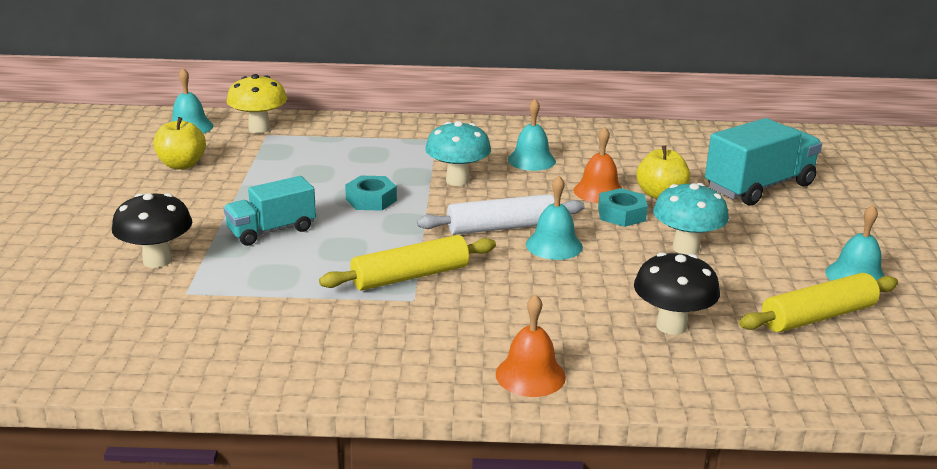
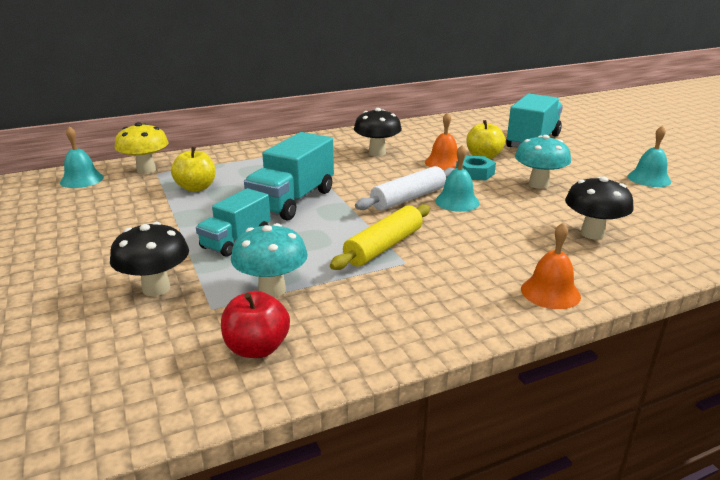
camera: 25 degrees left, 0 degrees up
yellow apple [153,117,206,169] -> yellow apple moved to [171,147,216,192]
turquoise nut [345,176,397,211] -> turquoise truck [244,132,334,221]
turquoise mushroom [425,121,491,186] -> turquoise mushroom moved to [231,223,308,297]
turquoise bell [508,99,556,171] -> black mushroom [354,108,402,156]
yellow rolling pin [739,273,898,332] -> none
none -> red apple [221,291,290,358]

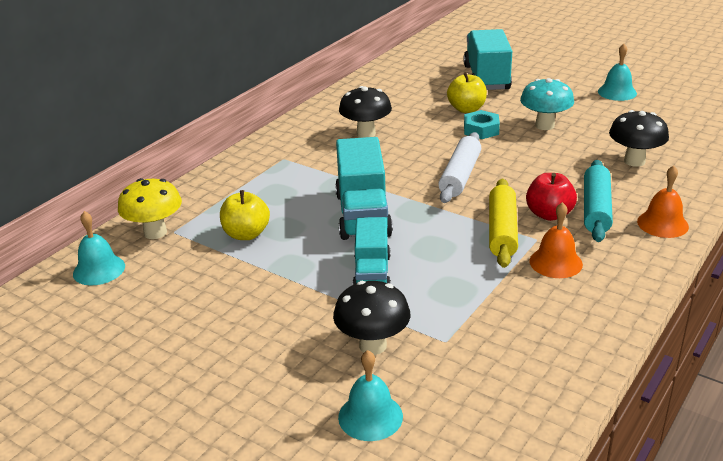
camera: 30 degrees left, 5 degrees up
red apple [221,291,290,358] -> red apple moved to [526,173,577,221]
turquoise mushroom [231,223,308,297] -> none
orange bell [425,112,458,170] -> orange bell moved to [530,202,583,278]
turquoise bell [435,145,480,212] -> turquoise bell moved to [338,350,403,441]
none -> turquoise rolling pin [584,160,613,242]

